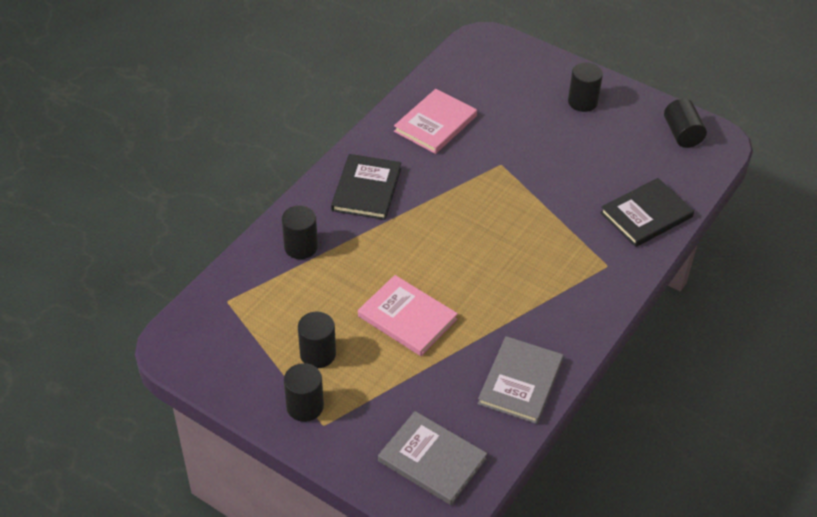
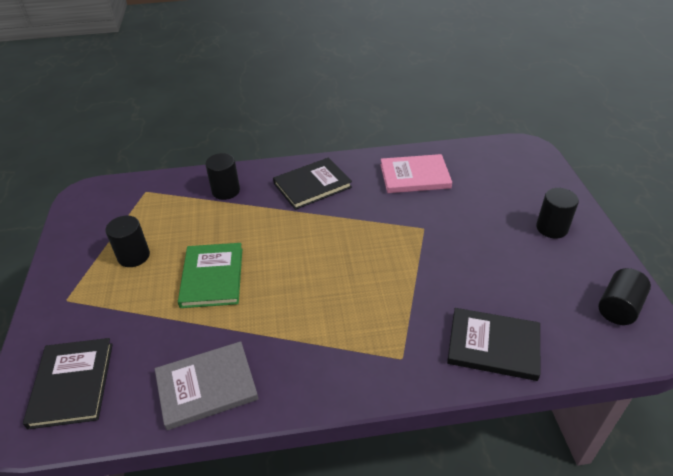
camera: 50 degrees right, 5 degrees down
black cylinder [284,363,324,422] -> none
pink book [358,275,458,356] -> green book [178,243,242,308]
grey book [378,411,487,505] -> black book [23,338,113,429]

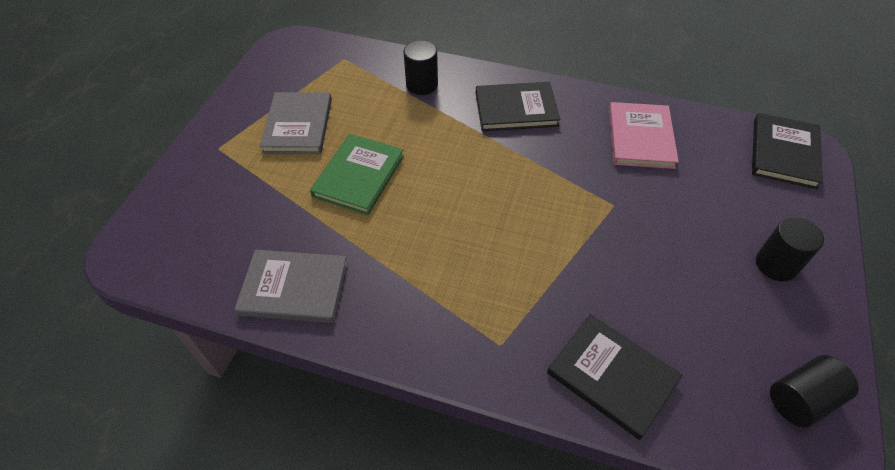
camera: 25 degrees right, 10 degrees up
black book [23,338,113,429] -> black book moved to [752,113,823,189]
black cylinder [105,216,150,267] -> grey book [260,92,332,154]
pink book [380,154,452,193] -> pink book turned 75 degrees clockwise [609,102,679,169]

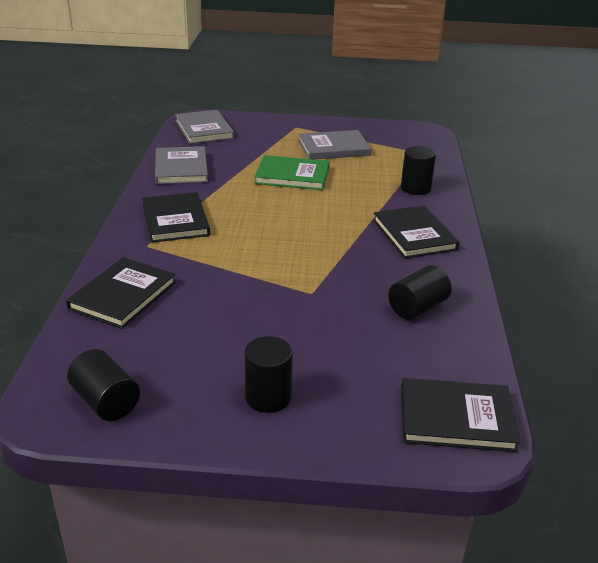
camera: 75 degrees right, 20 degrees down
pink book [609,102,679,169] -> black cylinder [388,265,452,320]
none -> black book [142,192,210,243]
none -> grey book [175,110,234,144]

